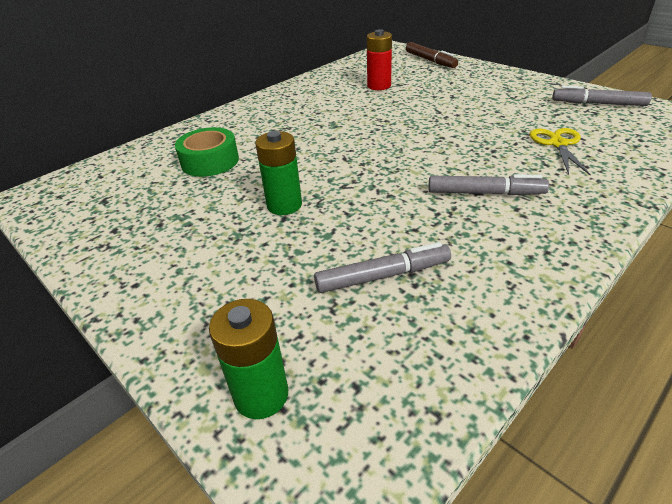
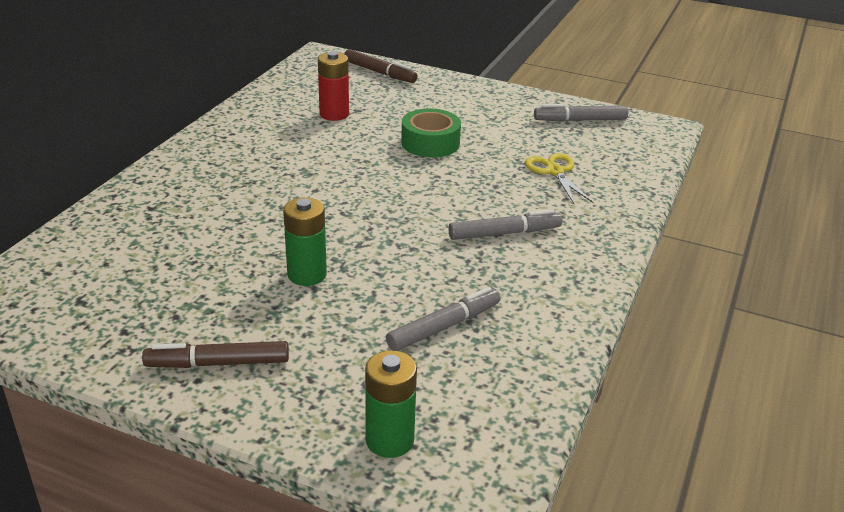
camera: 25 degrees left, 5 degrees down
green tape [175,127,239,177] -> green tape moved to [401,108,461,158]
none -> brown marker [142,341,289,368]

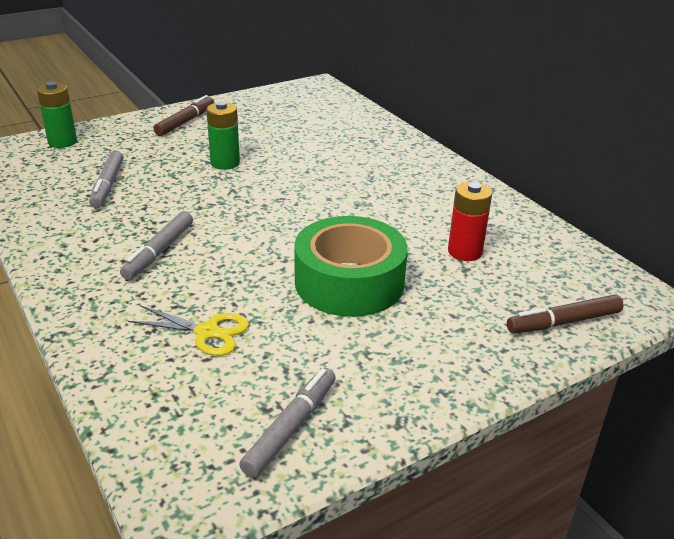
camera: 125 degrees right, 0 degrees up
green tape [401,108,461,158] -> green tape [294,216,408,317], size x1.57

